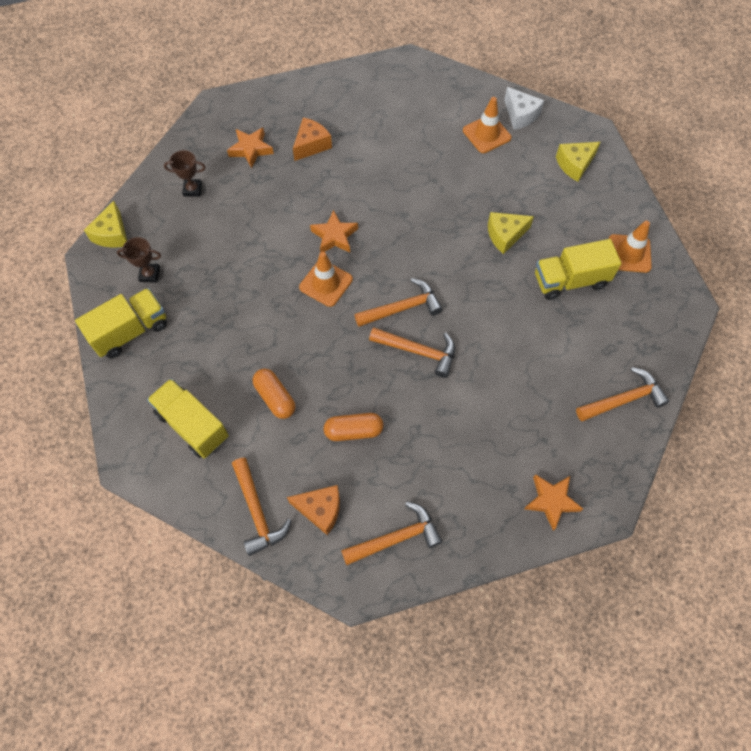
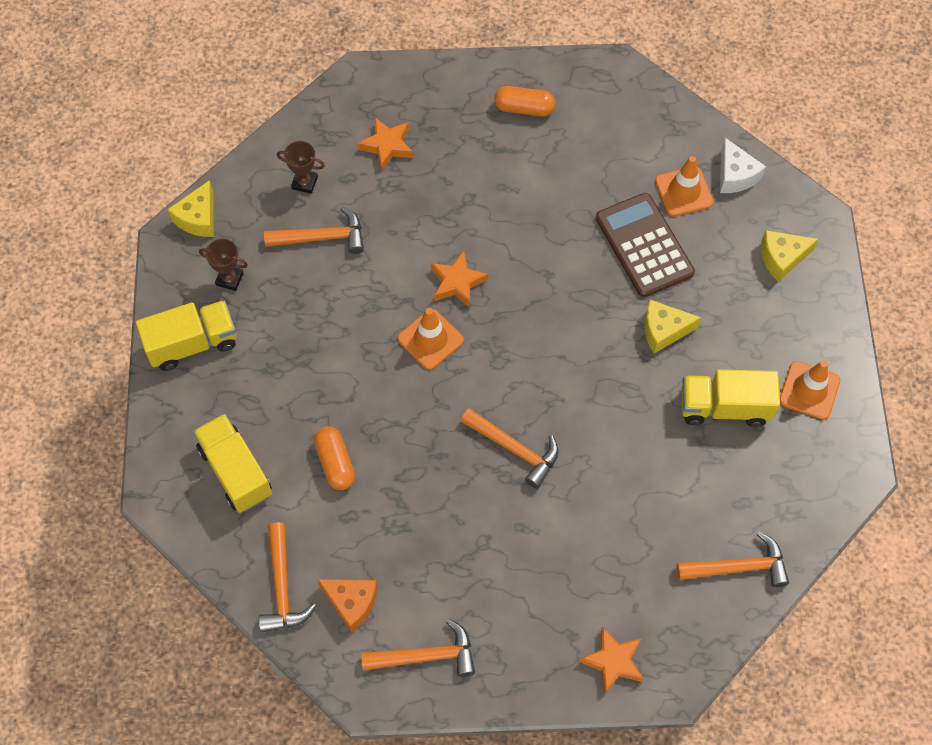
camera: 15 degrees right, 0 degrees up
orange cheese [293,118,332,161] -> none
orange capsule [324,413,383,441] -> orange capsule moved to [494,86,555,116]
orange hammer [354,278,443,327] -> orange hammer moved to [264,206,364,254]
none -> brown calculator [596,193,695,297]

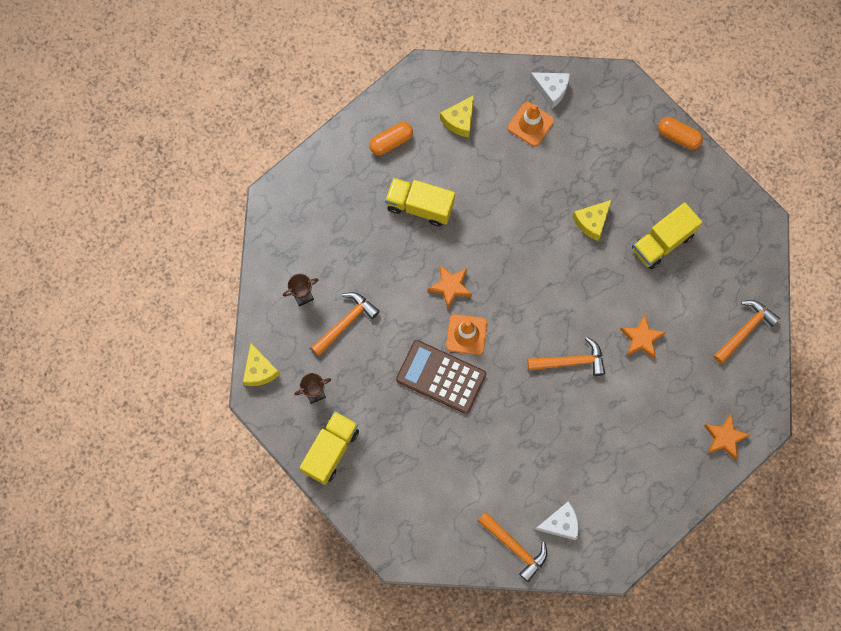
camera: 40 degrees left, 10 degrees up
yellow truck [193,414,272,513] -> yellow truck moved to [385,178,455,227]
orange capsule [314,426,355,490] -> orange capsule moved to [658,117,703,149]
orange cheese [317,579,378,633] -> white cheese [535,502,578,540]
orange star [357,118,413,171] -> orange star moved to [620,315,666,359]
orange hammer [361,619,475,677] -> none
brown calculator [596,193,695,297] -> brown calculator moved to [396,340,486,414]
yellow cheese [761,230,818,282] -> yellow cheese moved to [440,95,474,138]
orange traffic cone [780,360,840,420] -> none

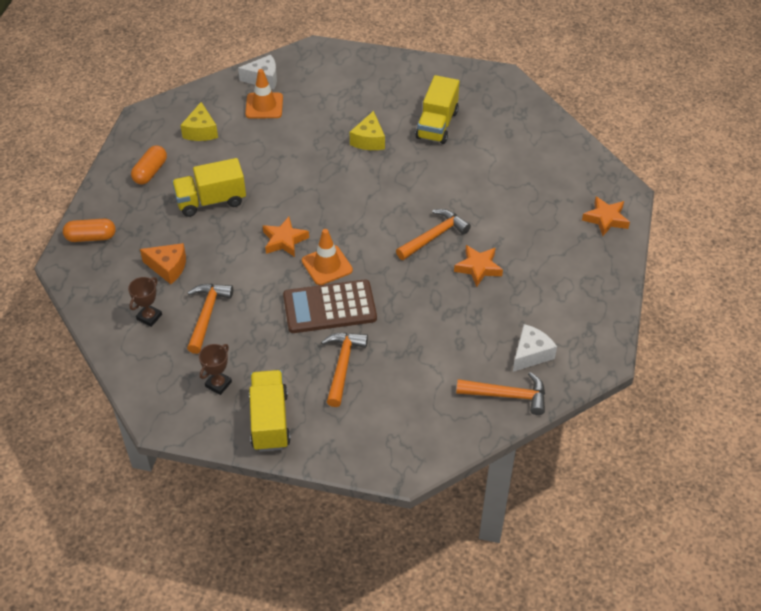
camera: 35 degrees left, 25 degrees down
yellow cheese [243,343,280,386] -> none
orange star [620,315,666,359] -> orange star moved to [454,245,503,287]
orange capsule [658,117,703,149] -> orange capsule moved to [63,219,116,242]
orange hammer [714,300,780,364] -> orange hammer moved to [321,333,368,407]
none -> orange cheese [140,243,186,284]

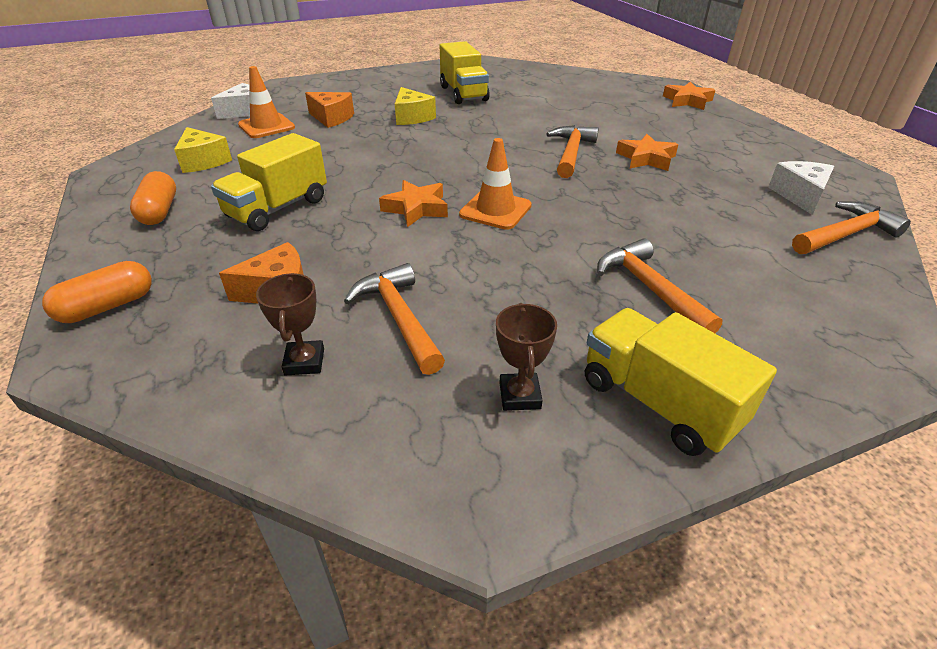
camera: 35 degrees left, 10 degrees down
brown calculator [283,279,377,333] -> none
none -> orange cheese [305,92,354,128]

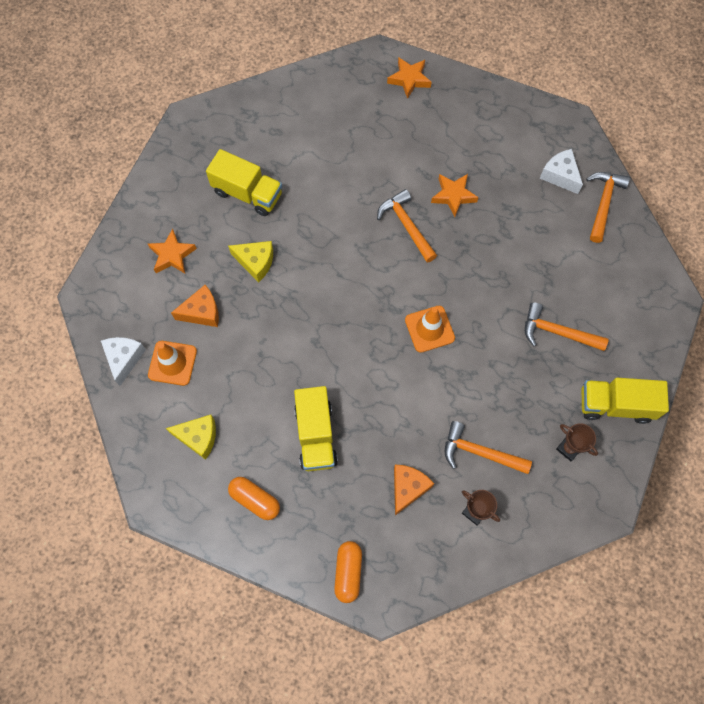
camera: 45 degrees left, 30 degrees up
orange star [379,180,448,227] -> orange star moved to [148,229,197,273]

